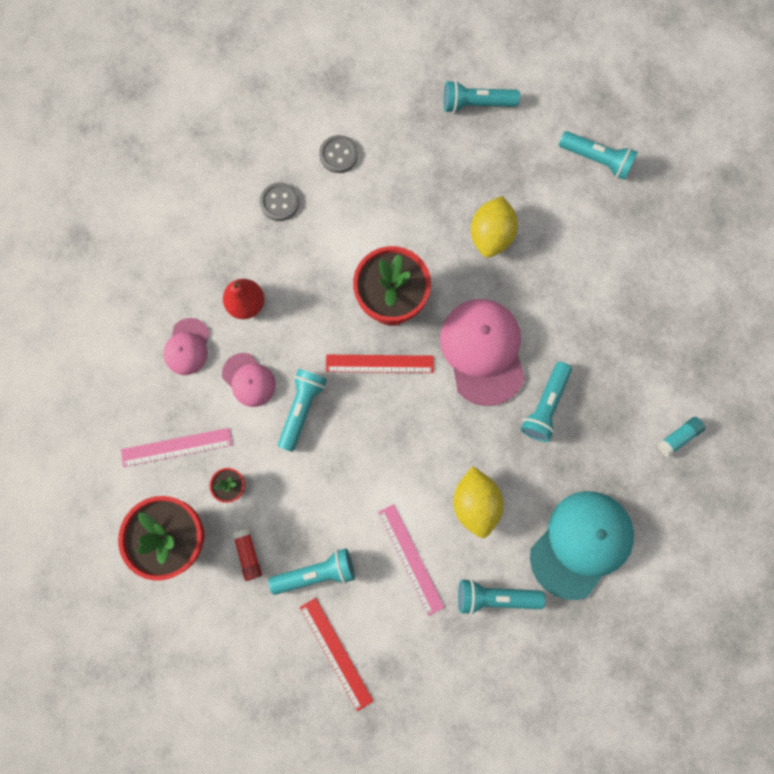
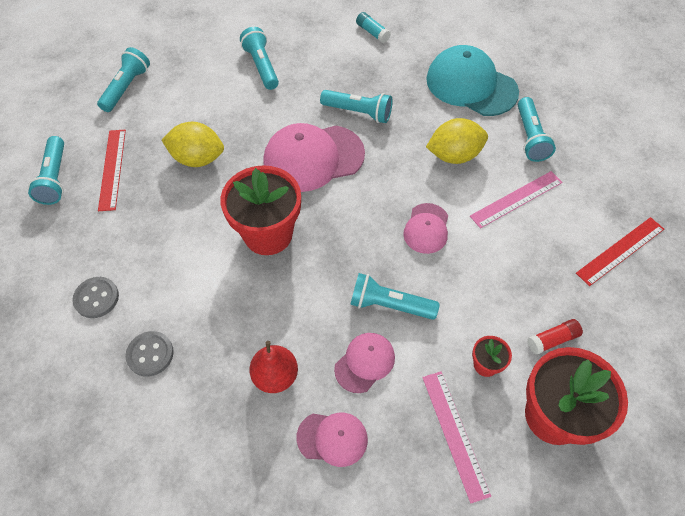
camera: 95 degrees left, 20 degrees down
turquoise flashlight [268,548,355,595] -> turquoise flashlight moved to [240,27,279,90]
red ruler [326,355,434,373] -> red ruler moved to [98,130,126,211]
none -> pink cap [403,203,448,254]

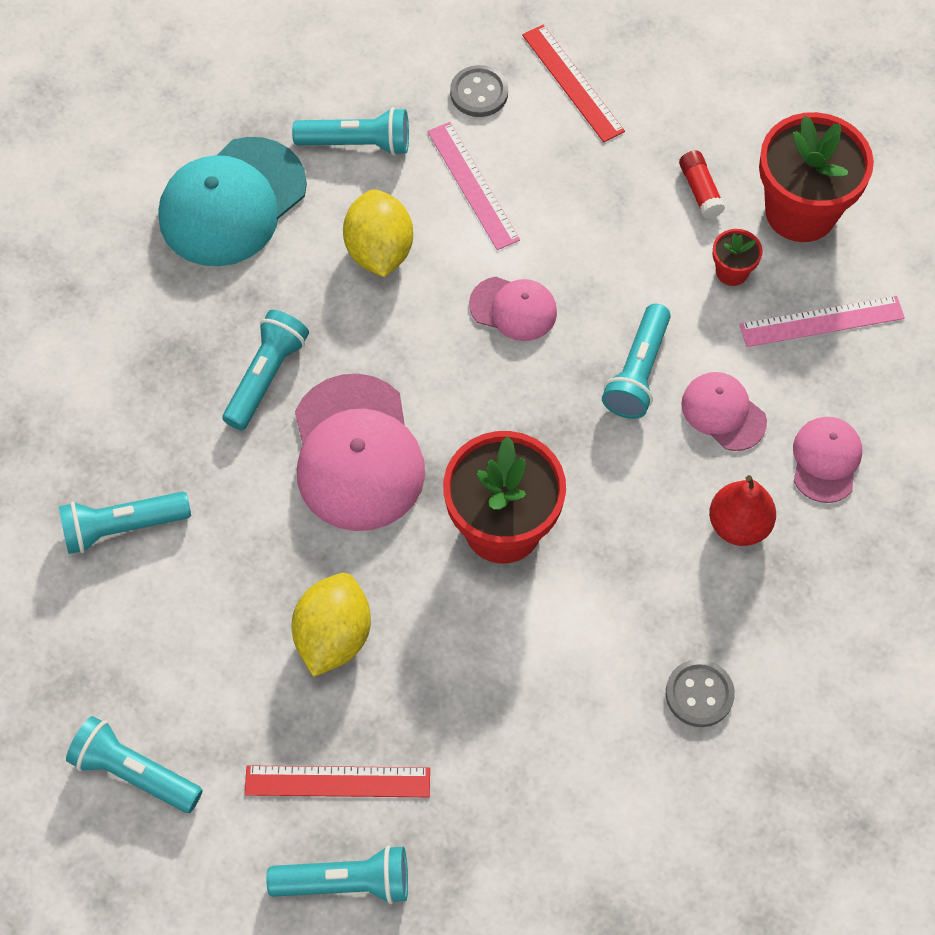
camera: 85 degrees left, 5 degrees up
grey button [72,277,119,318] -> grey button moved to [450,65,508,117]
turquoise glue stick [356,12,391,43] -> none

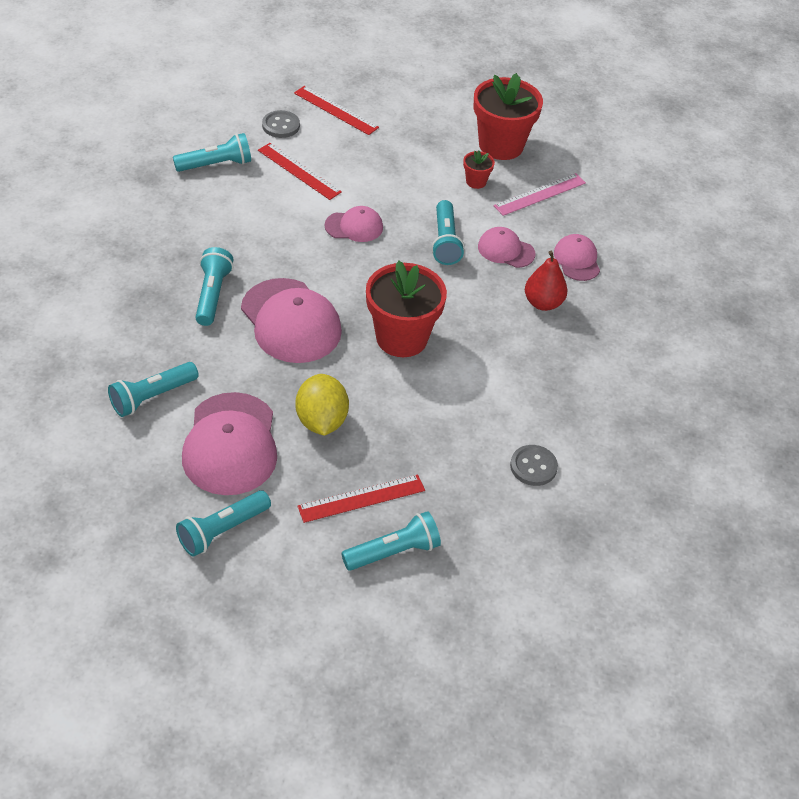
camera: 25 degrees left, 15 degrees down
turquoise flashlight [66,716,203,813] -> turquoise flashlight turned 45 degrees counterclockwise [176,490,271,557]
turquoise cap [158,137,307,266] -> none
yellow lemon [343,189,413,277] -> none
pink ruler [427,122,520,250] -> red ruler [258,143,342,200]
grey button [666,659,735,727] -> grey button moved to [510,445,558,486]
red glue stick [679,150,725,219] -> none
none -> pink cap [182,392,277,495]

